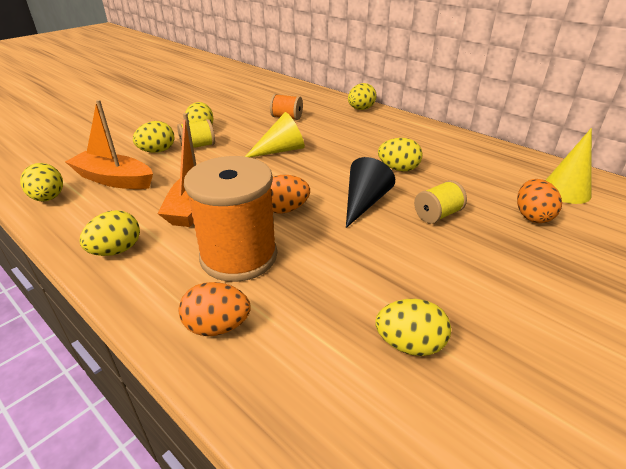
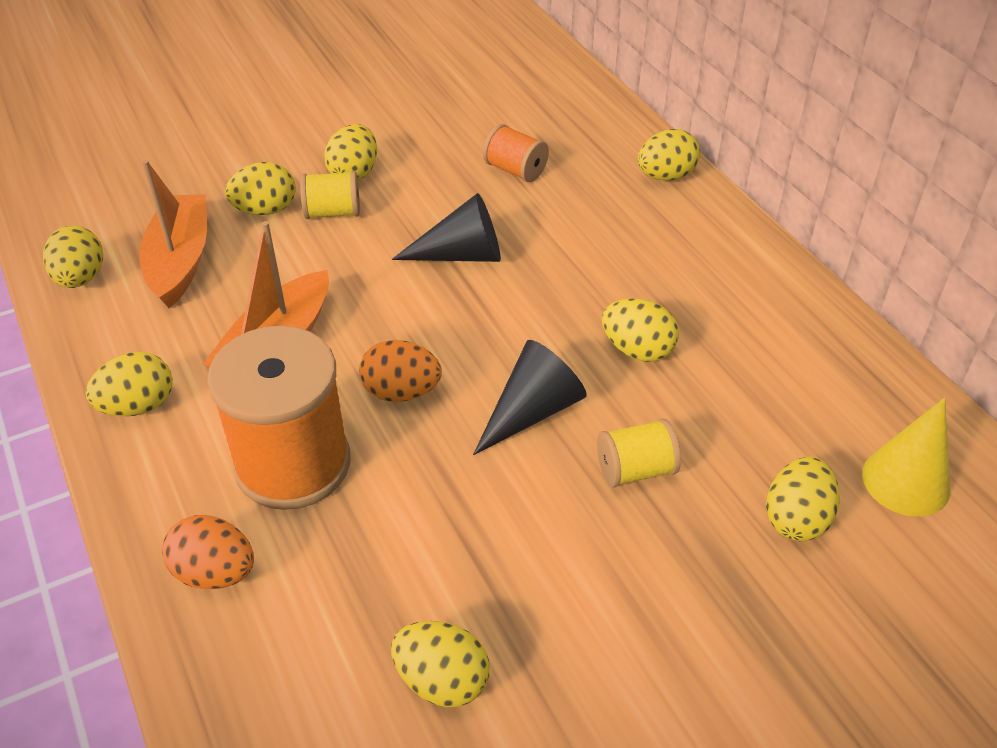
camera: 20 degrees right, 10 degrees up
orange boat [65,100,153,189] -> orange boat turned 45 degrees clockwise [139,160,207,308]
yellow cone [245,112,305,157] -> black cone [391,193,501,262]
orange egg [517,179,562,223] -> yellow egg [766,456,840,541]

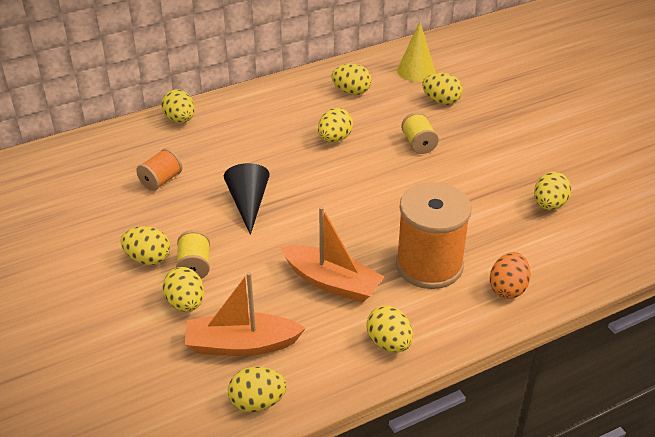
camera: 90 degrees left, 5 degrees down
orange egg [359,340,442,402] -> none
black cone [473,340,587,455] -> none
none -> yellow egg [331,64,372,95]

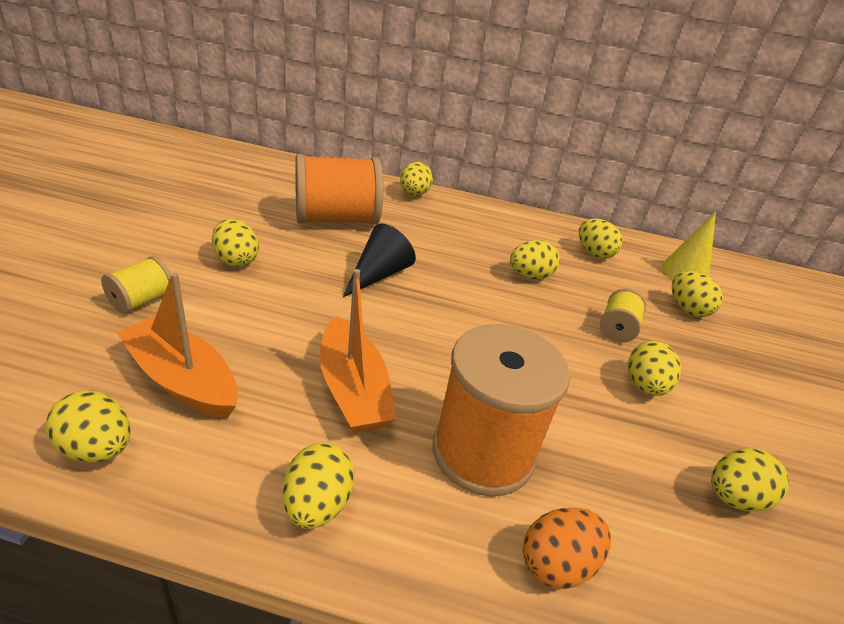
camera: 35 degrees right, 5 degrees down
orange spool [136,148,183,191] -> orange spool [295,154,383,225], size x2.08
yellow egg [163,267,204,312] -> yellow egg moved to [628,341,681,396]
yellow spool [176,230,210,279] -> yellow spool moved to [101,256,171,314]

